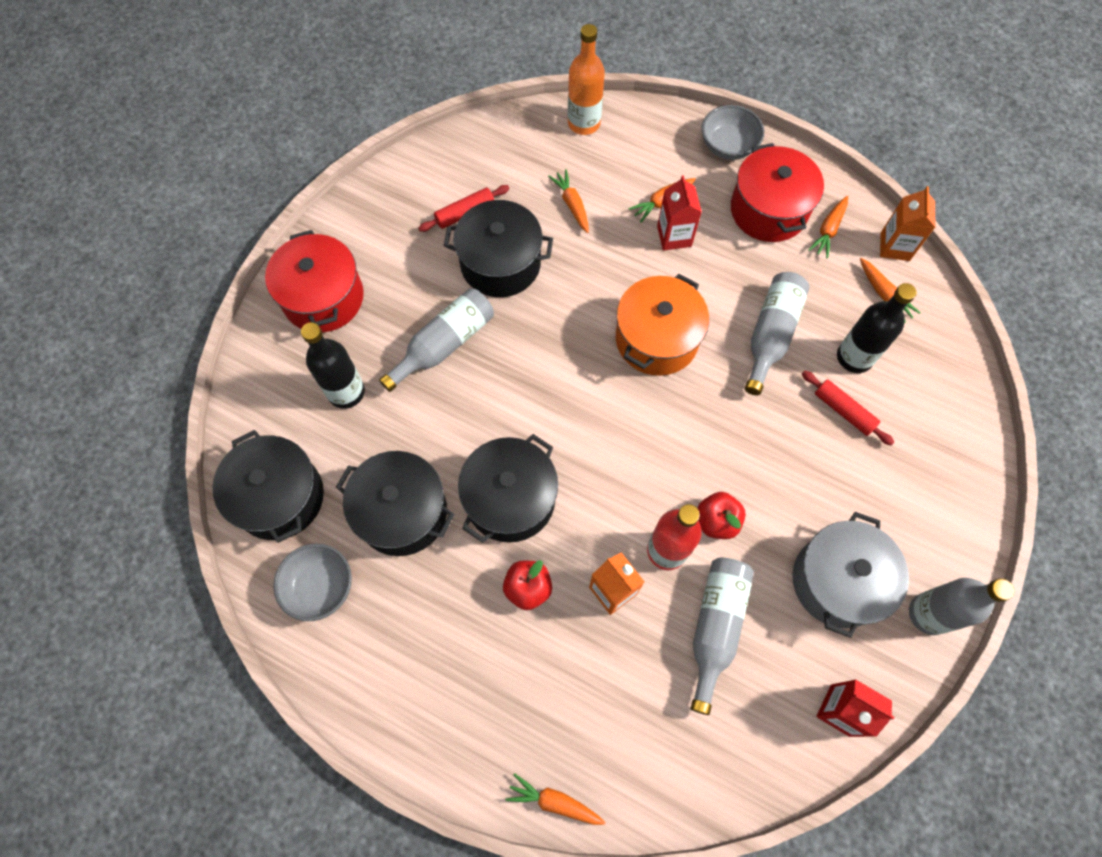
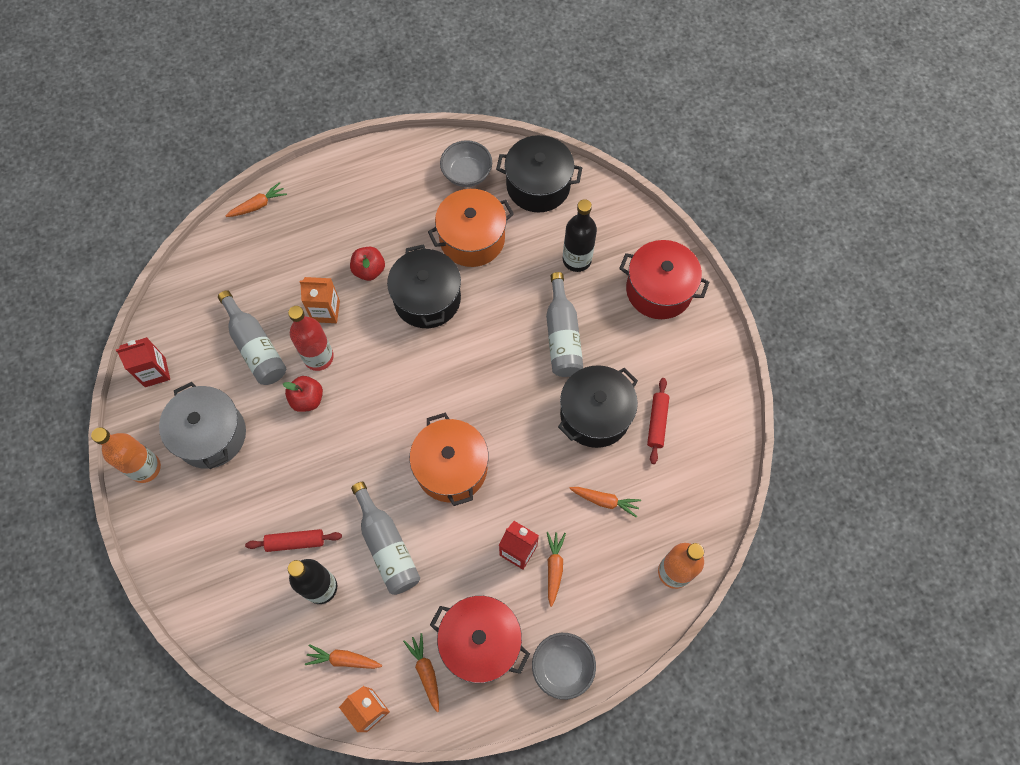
camera: 130 degrees right, 0 degrees up
black pot [336,451,455,556] -> orange pot [428,189,514,267]
grey bottle [909,578,1014,635] -> orange bottle [91,427,161,483]

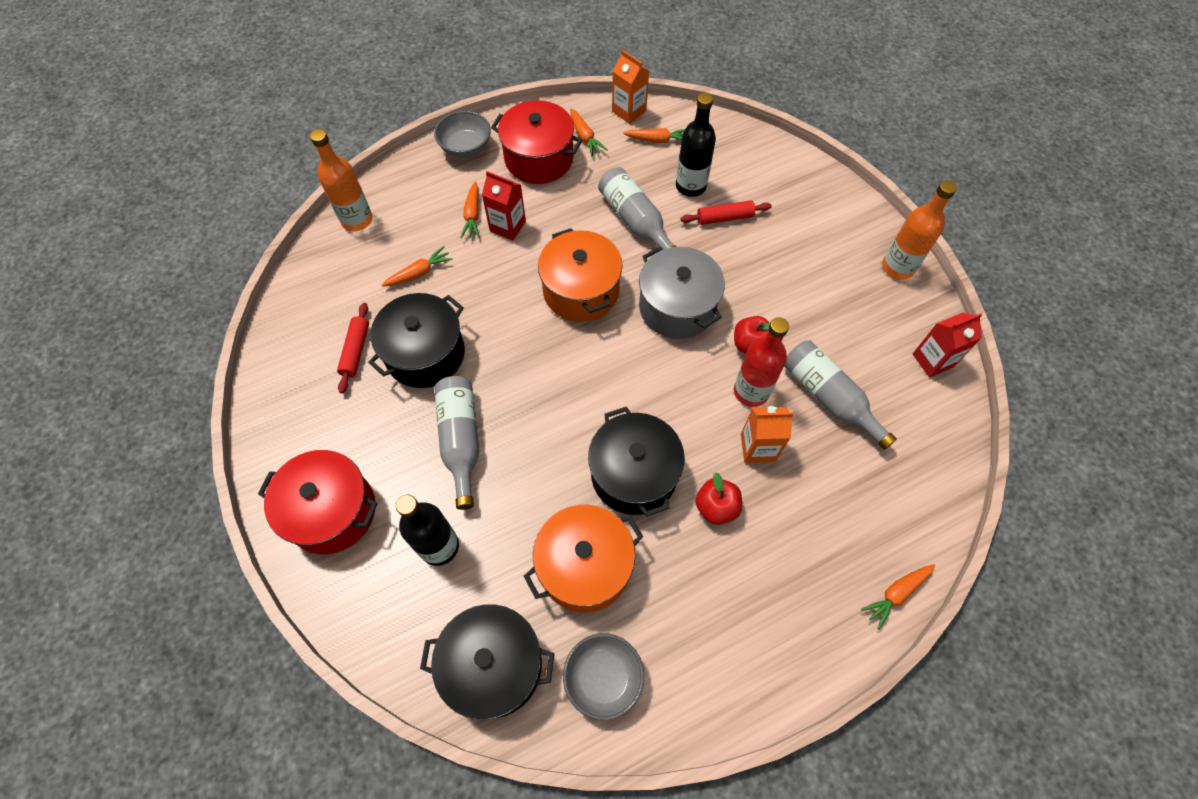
camera: 175 degrees right, 5 degrees down
grey pot [159,382,246,469] -> grey pot moved to [639,246,725,339]
orange carrot [569,487,641,518] -> orange carrot turned 135 degrees clockwise [382,246,453,287]

